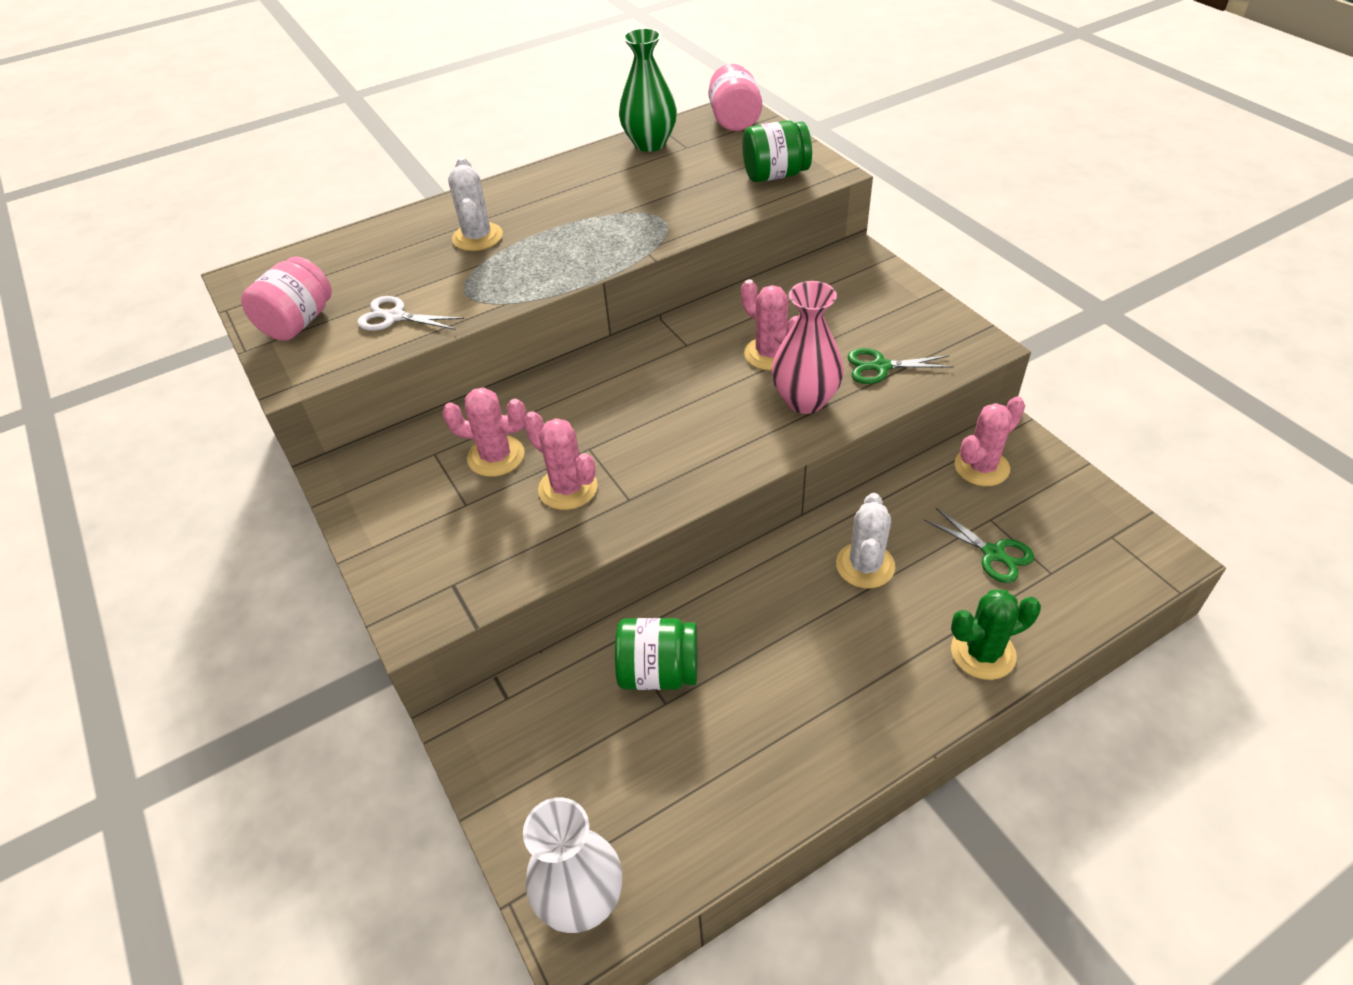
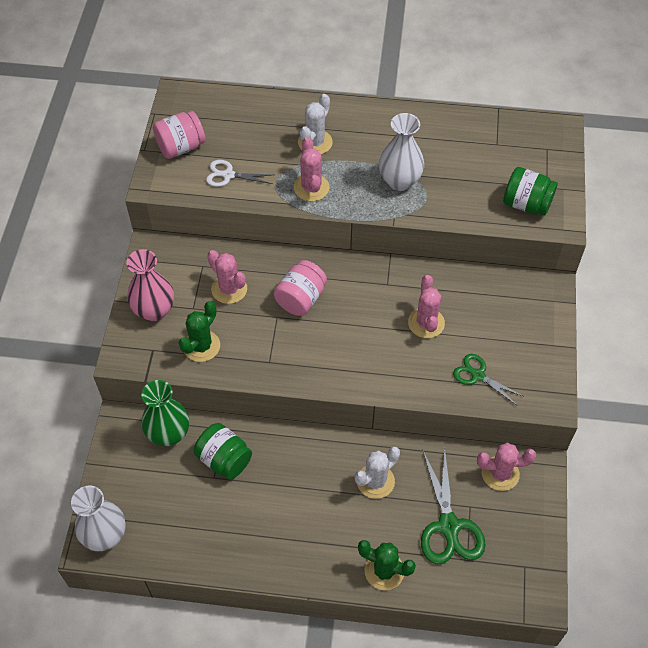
camera: 35 degrees right, 10 degrees up
white scissors [357,296,464,331] -> white scissors turned 45 degrees counterclockwise [206,160,272,187]
pink cactus [524,411,598,510] -> pink cactus moved to [294,137,329,201]
green vase [619,28,677,152] -> green vase moved to [142,380,189,446]
pink jar [709,64,762,131] -> pink jar moved to [274,260,327,316]
pink vase [772,281,844,414] -> pink vase moved to [127,249,174,321]
green scissors [924,508,1034,583] -> green scissors [421,446,485,565], size x1.68
none -> green cactus [179,301,220,362]
none -> white vase [379,113,424,191]

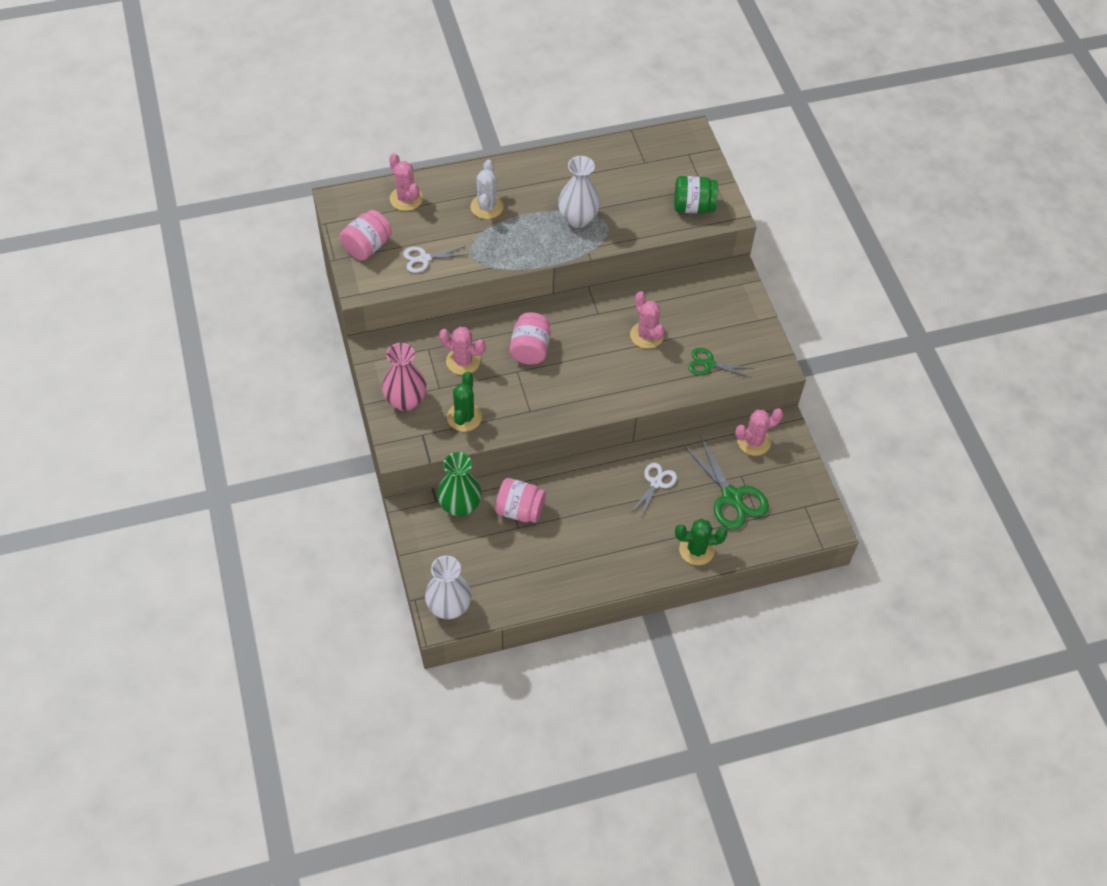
camera: 25 degrees left, 0 degrees up
green jar [194,423,252,480] -> pink jar [495,478,546,523]
pink cactus [294,137,329,201] -> pink cactus moved to [389,153,423,211]
white cactus [355,446,400,499] -> white scissors [631,463,677,518]

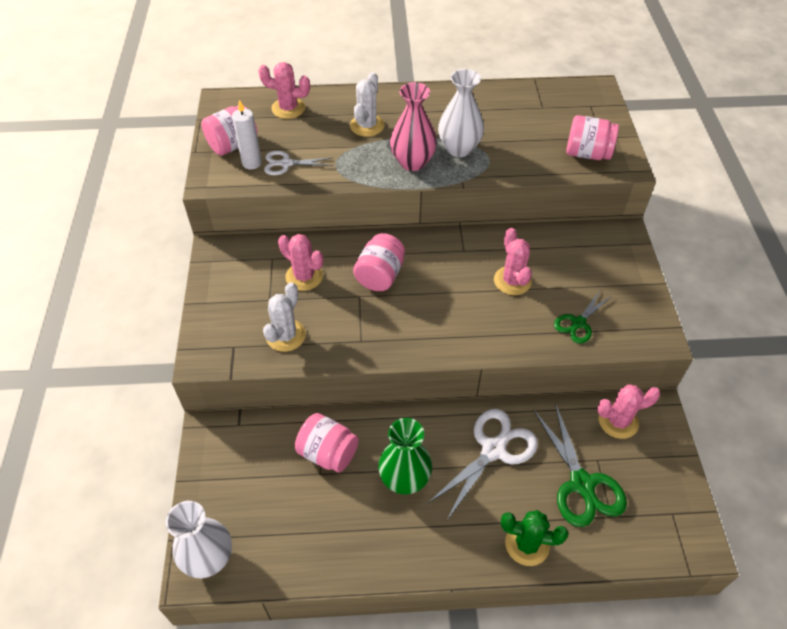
camera: 15 degrees right, 5 degrees down
pink vase [382,343,426,411] -> pink vase moved to [390,82,437,171]
pink cactus [389,153,423,211] -> pink cactus turned 60 degrees counterclockwise [258,62,310,119]
green vase [437,452,482,517] -> green vase moved to [378,418,432,494]
green cactus [447,372,482,432] -> white cactus [263,282,306,352]
white scissors [631,463,677,518] -> white scissors [427,409,538,520], size x1.68
green jar [674,176,718,214] -> pink jar [566,115,619,160]
green scissors [688,348,753,378] -> green scissors turned 75 degrees counterclockwise [554,289,612,344]
none -> white candle [232,100,262,169]

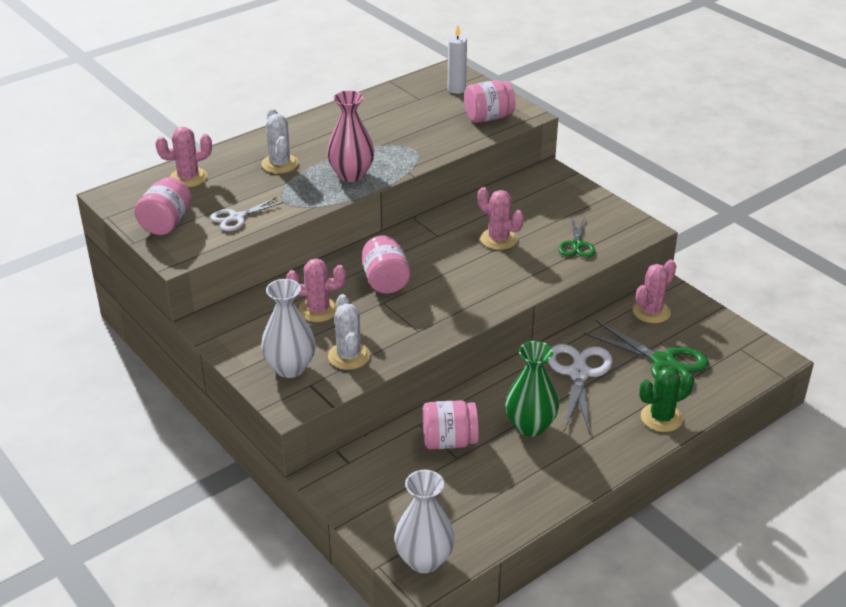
camera: 35 degrees left, 15 degrees down
white candle [232,100,262,169] -> white candle moved to [448,25,467,94]
white vase [438,69,484,157] -> white vase moved to [261,279,316,378]

